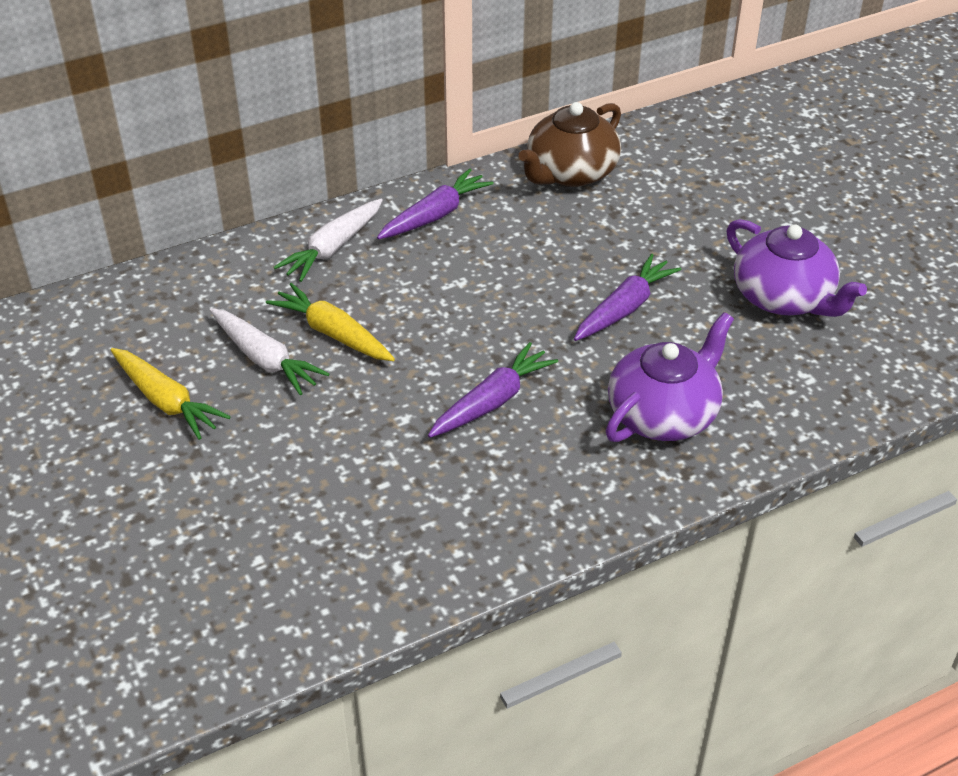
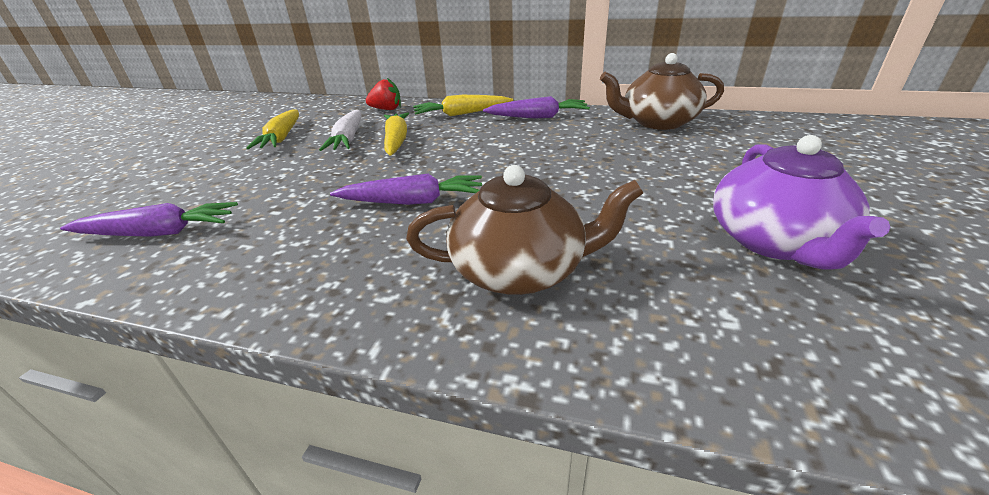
camera: 45 degrees right, 10 degrees down
white carrot [274,199,383,282] -> yellow carrot [413,95,513,116]
purple carrot [574,254,681,341] -> purple carrot moved to [60,202,238,237]
purple teapot [606,312,734,442] -> brown teapot [406,165,643,295]
none -> red strawberry [366,78,401,110]

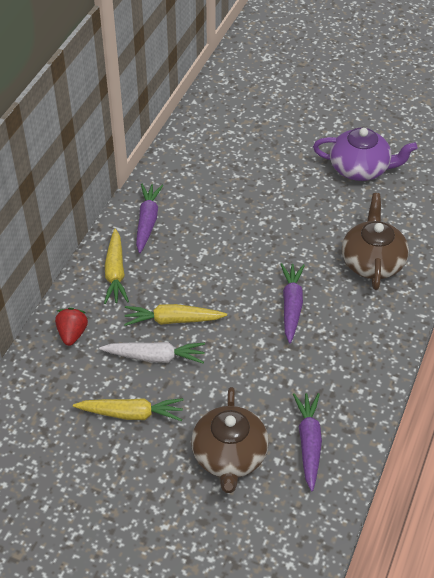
camera: 85 degrees left, 15 degrees up
brown teapot [600,53,724,130] -> brown teapot moved to [191,387,269,493]

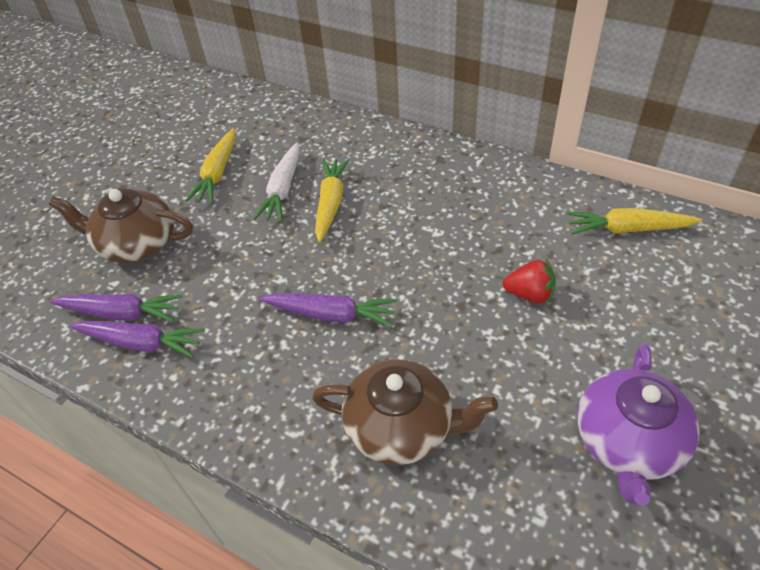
camera: 100 degrees right, 0 degrees up
red strawberry [55,307,88,346] -> red strawberry moved to [503,259,556,304]
yellow carrot [104,228,129,304] -> yellow carrot moved to [567,208,702,235]
purple carrot [136,184,163,253] -> purple carrot moved to [69,321,205,358]

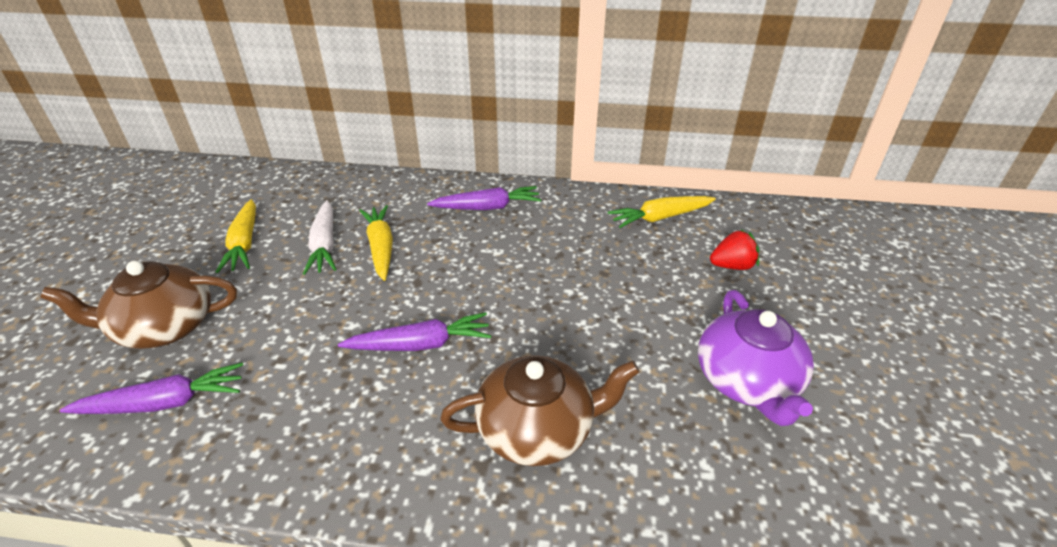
camera: 25 degrees left, 10 degrees down
purple carrot [69,321,205,358] -> purple carrot moved to [427,186,542,210]
red strawberry [503,259,556,304] -> red strawberry moved to [710,229,759,270]

